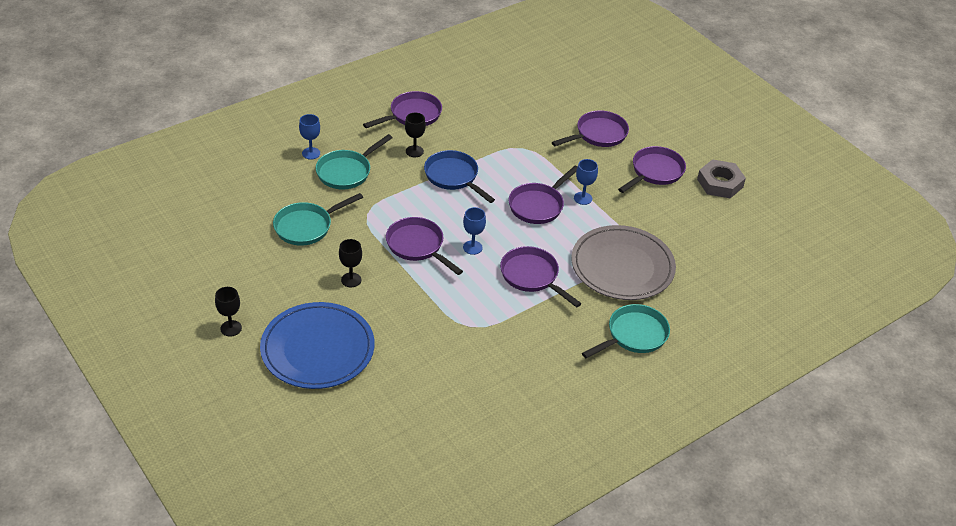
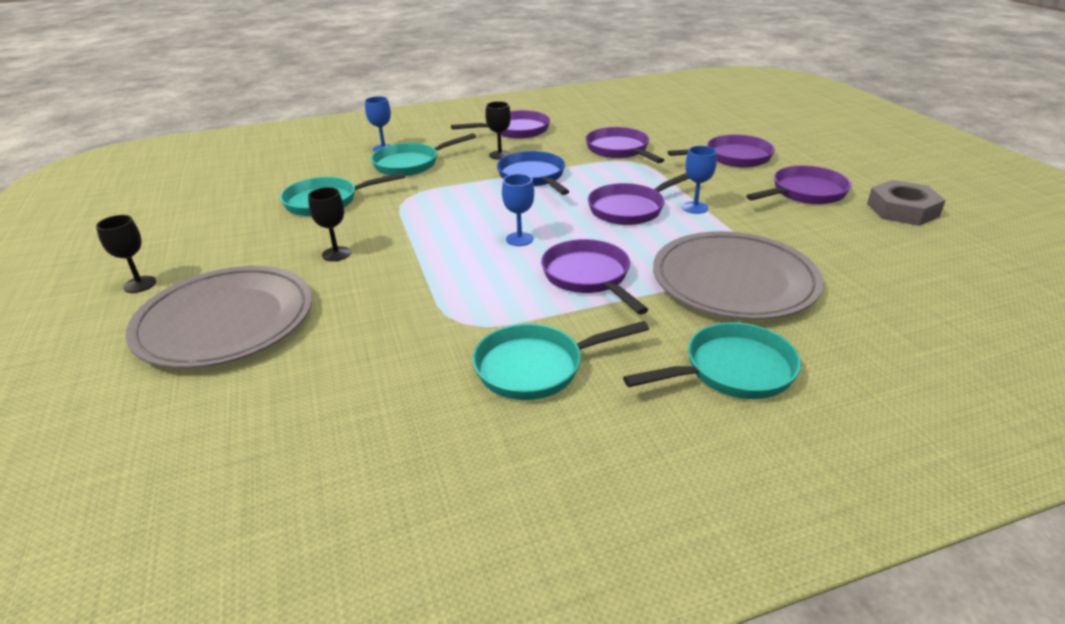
camera: 20 degrees right, 10 degrees down
blue plate [260,302,375,389] -> grey plate [125,266,312,369]
purple pan [386,217,463,275] -> purple pan moved to [585,127,664,163]
none -> turquoise pan [473,321,649,400]

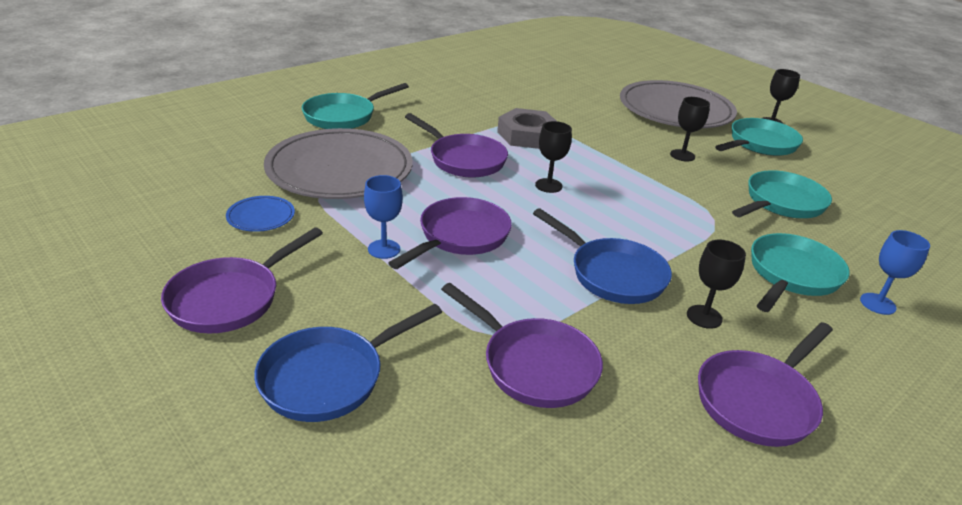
camera: 155 degrees right, 0 degrees up
turquoise pan [473,321,649,400] -> turquoise pan moved to [715,118,803,156]
blue goblet [502,174,534,246] -> black goblet [535,121,572,193]
purple pan [668,134,775,167] -> blue pan [254,304,442,422]
grey nut [867,180,946,226] -> grey nut moved to [497,108,556,149]
none -> blue plate [226,196,295,232]

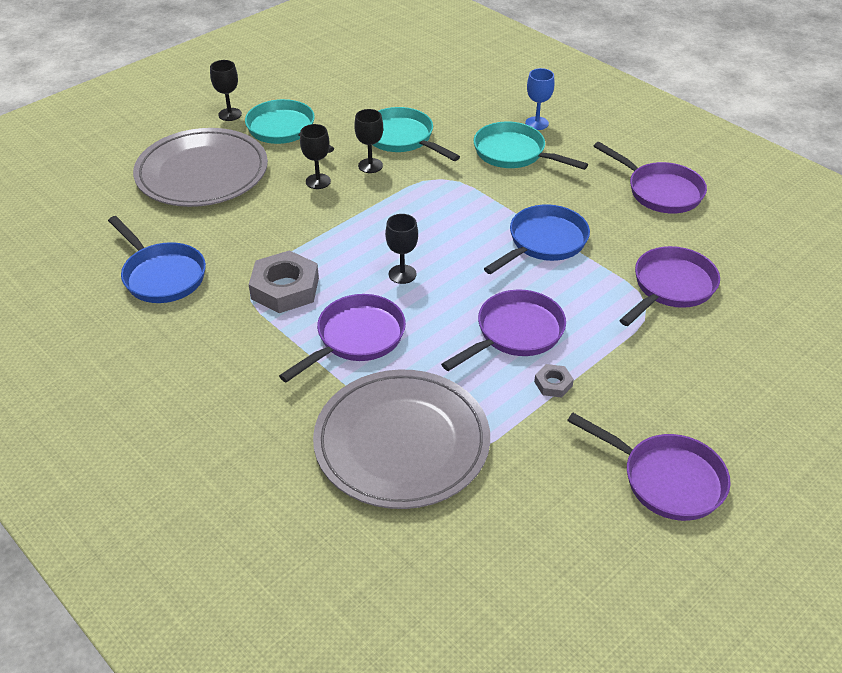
camera: 90 degrees left, 10 degrees up
blue plate [226,196,295,232] -> none
blue pan [254,304,442,422] -> blue pan moved to [108,216,206,303]
turquoise pan [302,83,409,129] -> none
blue goblet [364,175,403,259] -> grey nut [534,364,574,398]
purple pan [388,197,512,269] -> purple pan turned 105 degrees clockwise [441,289,566,371]
black goblet [687,239,746,329] -> black goblet moved to [354,109,383,173]

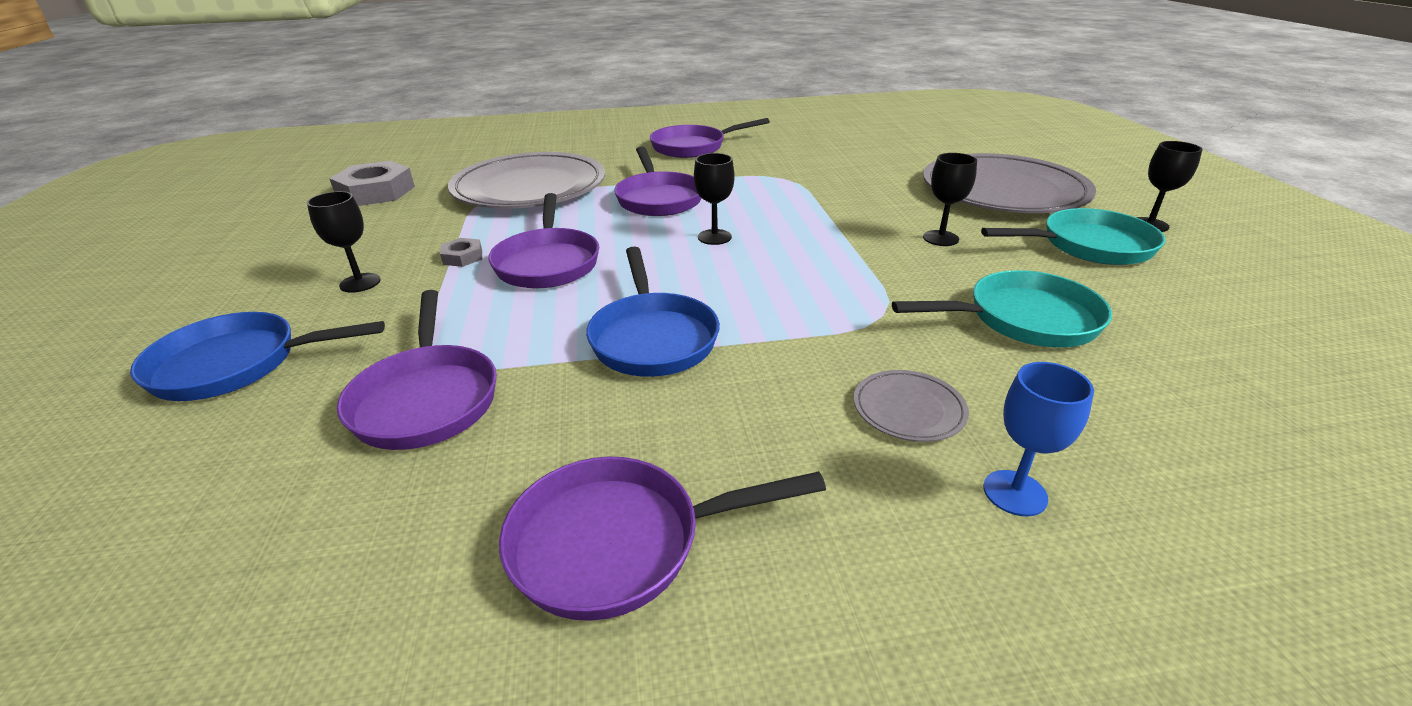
camera: 125 degrees right, 10 degrees down
blue pan [108,216,206,303] -> blue pan moved to [130,312,385,401]
grey nut [249,250,319,313] -> grey nut moved to [329,161,415,206]
black goblet [354,109,383,173] -> black goblet moved to [307,191,381,293]
turquoise pan [474,122,588,170] -> grey plate [854,370,969,442]
purple pan [567,413,730,521] -> purple pan moved to [650,118,770,158]

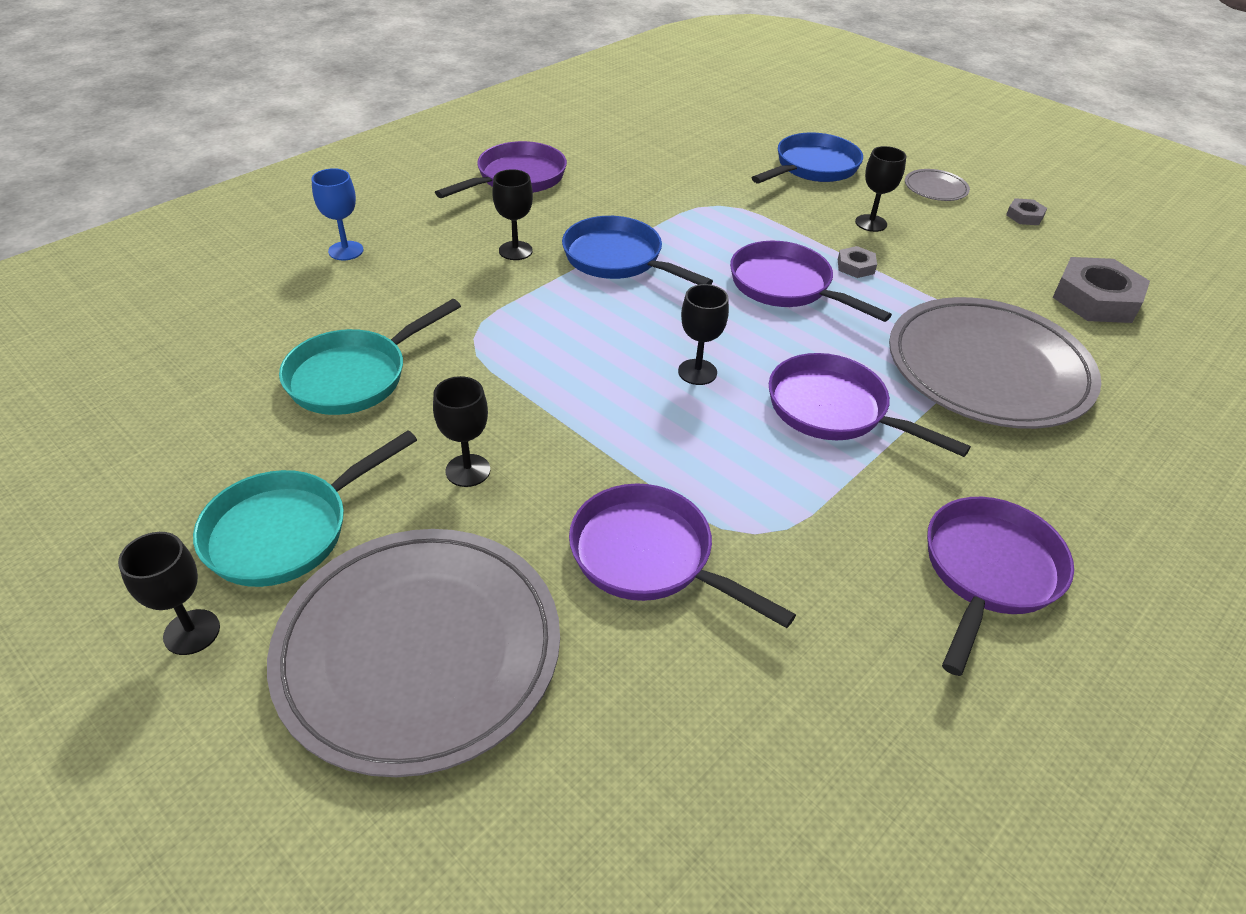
camera: 140 degrees right, 10 degrees up
purple pan [337,290,497,450] -> purple pan moved to [569,484,796,628]
grey plate [854,370,969,442] -> grey plate moved to [905,169,970,201]
none -> black goblet [492,169,533,260]
none -> grey nut [1006,198,1047,225]

